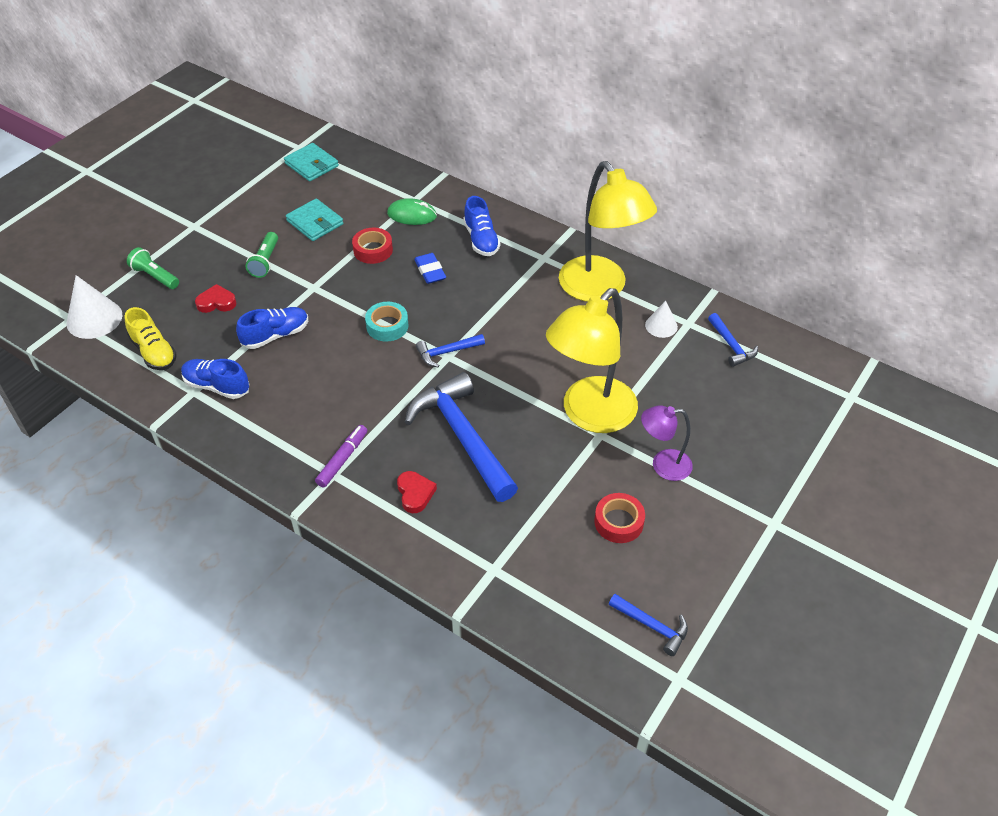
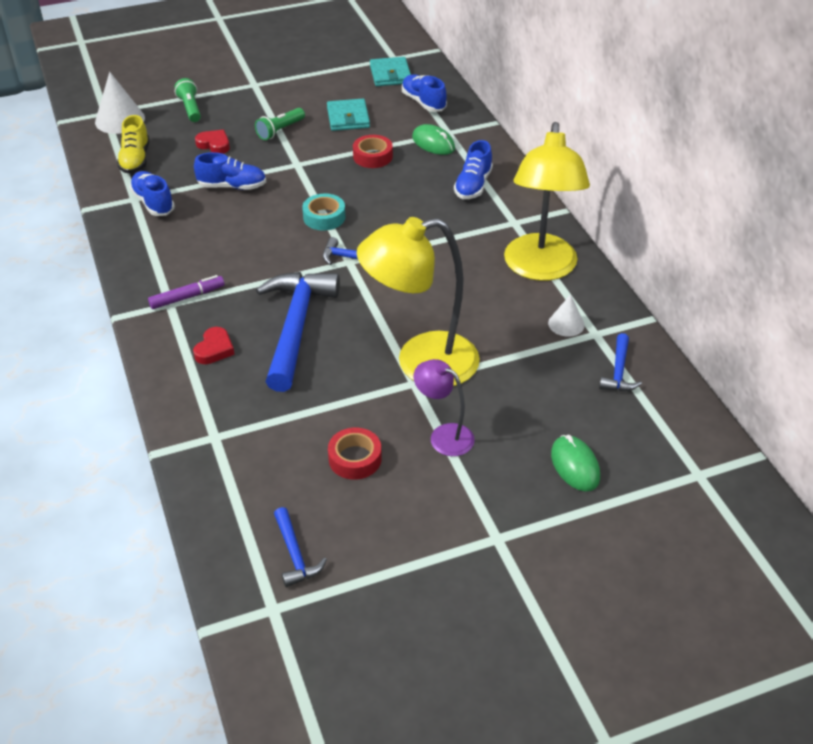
camera: 35 degrees right, 5 degrees down
blue eraser [414,253,446,284] -> none
none -> blue shoe [402,74,447,112]
none -> green mouse [551,435,600,491]

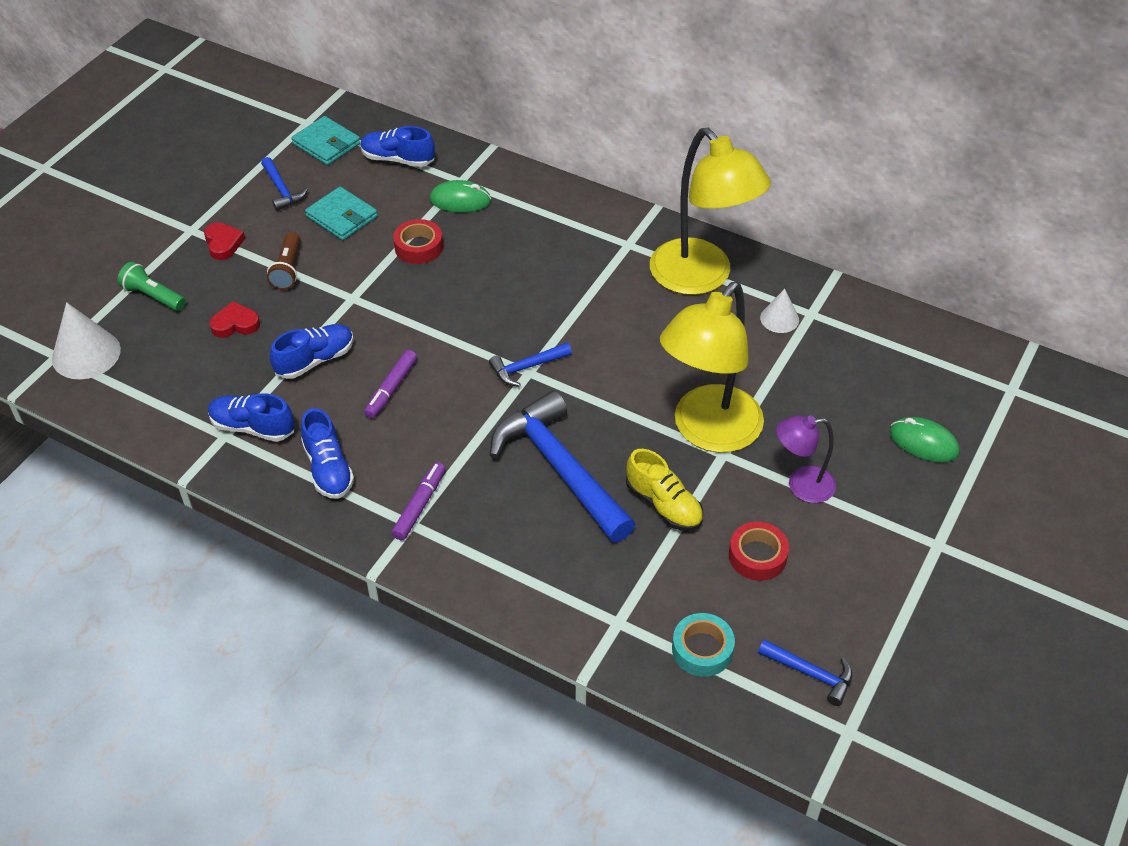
camera: 40 degrees left, 5 degrees up
yellow shoe [117,115,150,174] -> yellow shoe moved to [626,449,703,531]
red heart [193,327,235,364] -> red heart moved to [204,223,245,260]
green flashlight [255,108,305,140] -> brown flashlight [267,232,300,290]
turquoise tape [302,194,346,231] -> turquoise tape moved to [672,613,735,677]
blue shoe [454,140,493,199] -> blue shoe moved to [301,408,354,499]
blue hammer [599,333,642,391] -> blue hammer moved to [261,157,308,211]
none -> purple marker [364,350,417,419]

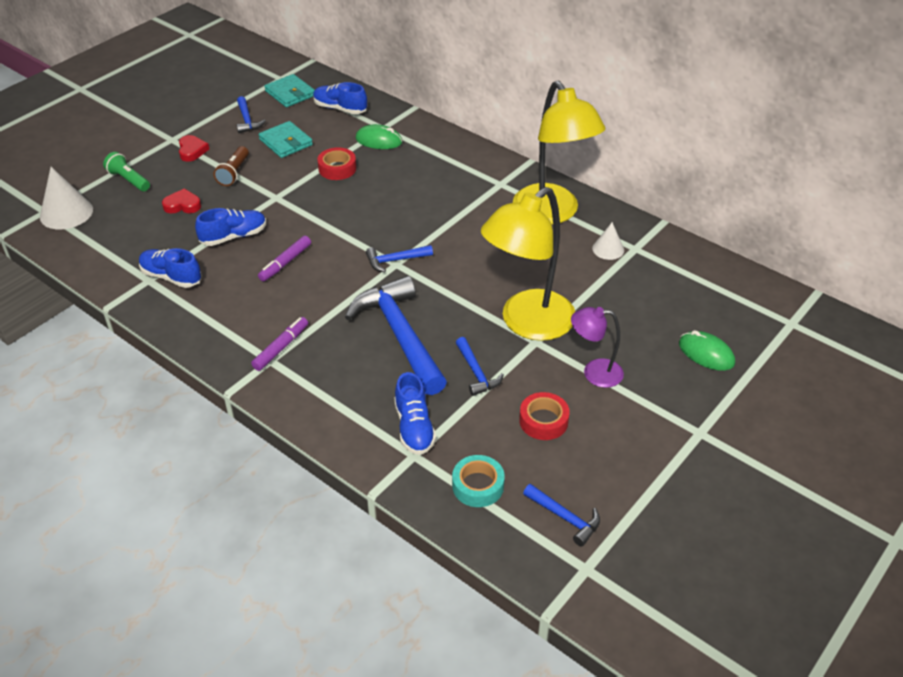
camera: 10 degrees right, 5 degrees down
blue shoe [301,408,354,499] -> blue shoe moved to [394,372,436,455]
yellow shoe [626,449,703,531] -> blue hammer [456,337,504,396]

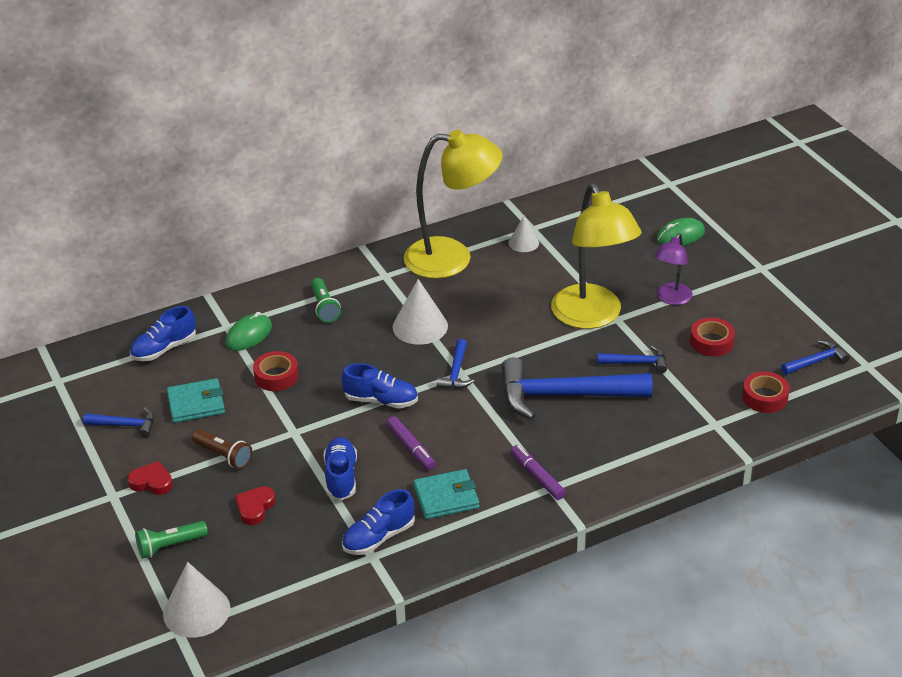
camera: 65 degrees left, 5 degrees down
turquoise wallet [264,74,314,107] -> turquoise wallet moved to [413,469,479,519]
blue shoe [394,372,436,455] -> blue shoe moved to [342,363,418,408]
turquoise tape [452,455,505,507] -> red tape [742,371,790,413]
none -> green flashlight [311,278,341,323]
none -> white cone [393,279,448,345]

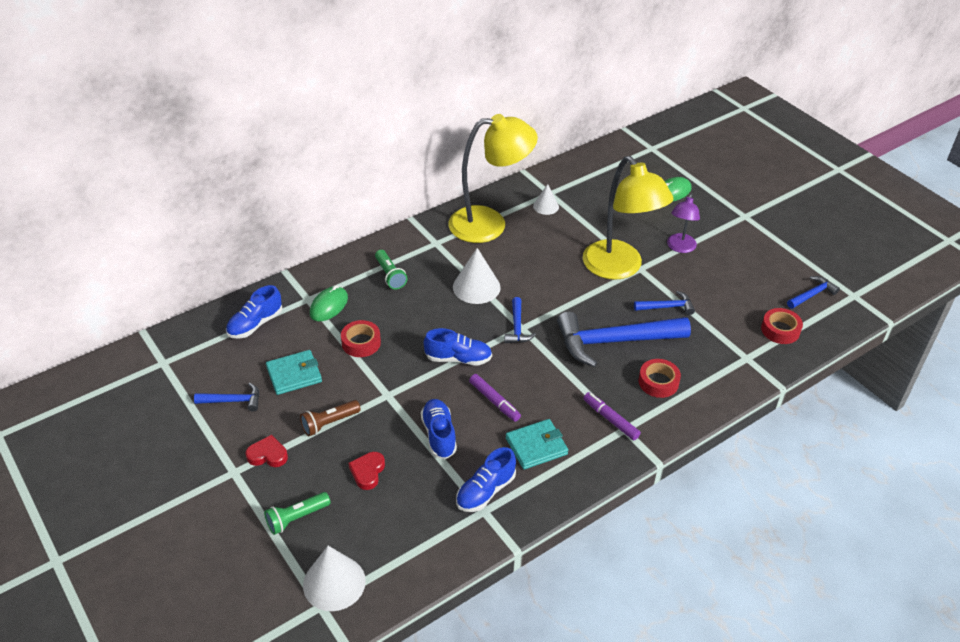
camera: 10 degrees left, 5 degrees up
brown flashlight [192,429,252,469] -> brown flashlight turned 120 degrees clockwise [300,400,361,436]
red tape [690,317,735,356] -> red tape moved to [639,359,681,398]

